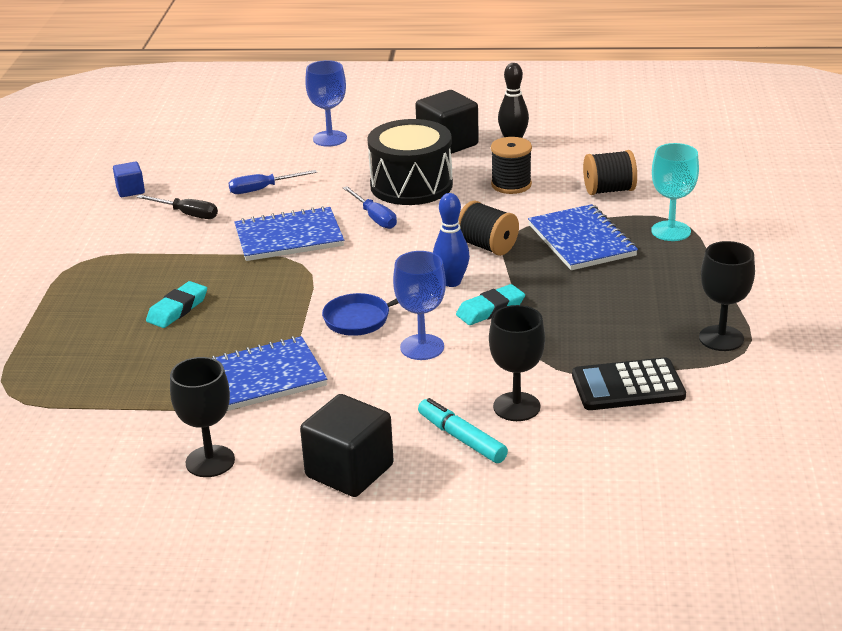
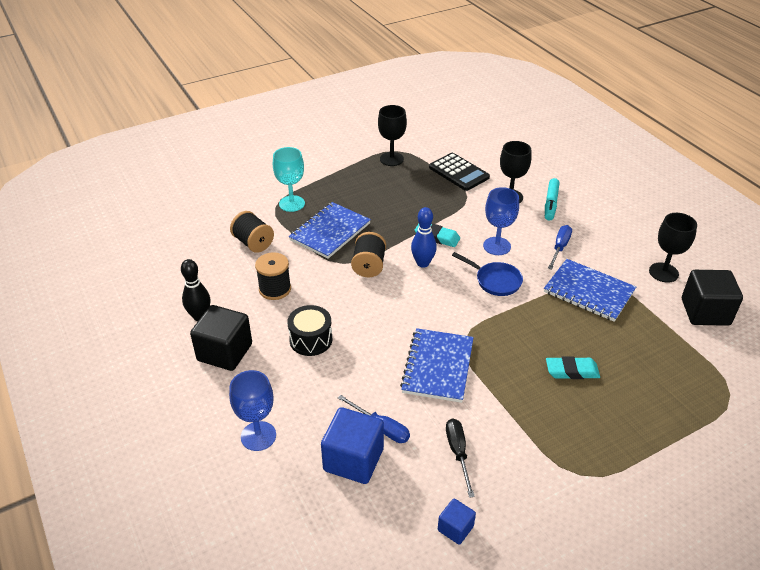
camera: 125 degrees left, 10 degrees up
blue notebook [234,206,344,261] -> blue notebook turned 60 degrees clockwise [400,328,474,403]
black cube [300,394,394,497] -> black cube moved to [682,270,743,326]
blue screwdriver [343,186,397,229] -> blue screwdriver moved to [548,225,572,269]
black drum [367,119,453,205] -> black drum [287,305,332,356], size x0.60
none -> blue cube [321,407,384,484]

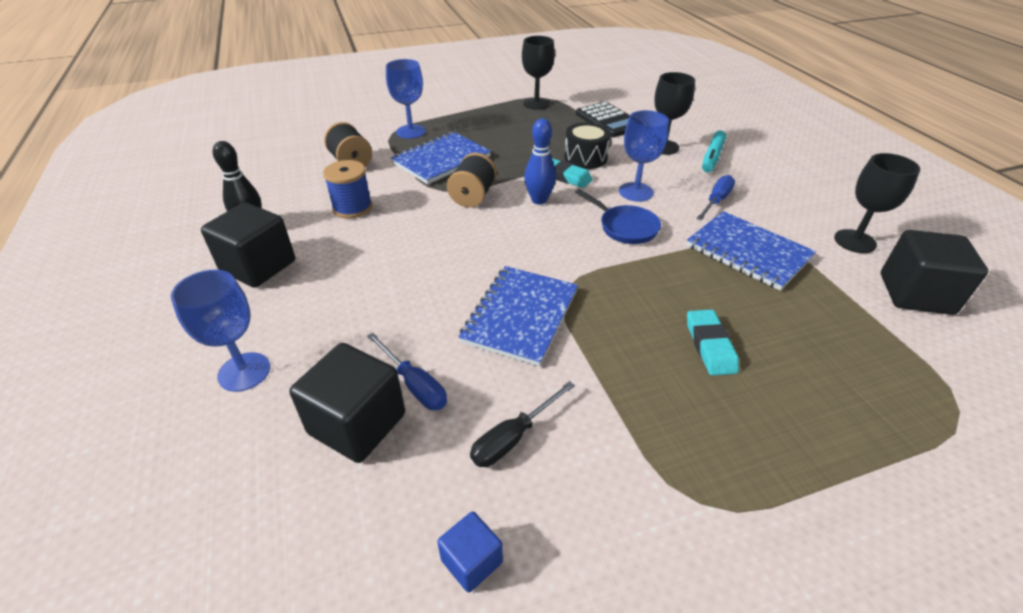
camera: 10 degrees right, 0 degrees up
black spool [255,252,291,300] -> blue spool [323,160,372,219]
turquoise goblet [273,147,305,212] -> blue goblet [386,59,426,139]
black drum [287,305,332,356] -> black drum moved to [564,122,611,169]
blue cube [321,407,384,484] -> black cube [289,343,405,463]
black screwdriver [446,419,475,498] -> black screwdriver turned 135 degrees counterclockwise [470,381,575,467]
turquoise eraser [546,356,600,379] -> turquoise eraser turned 75 degrees clockwise [687,309,739,376]

